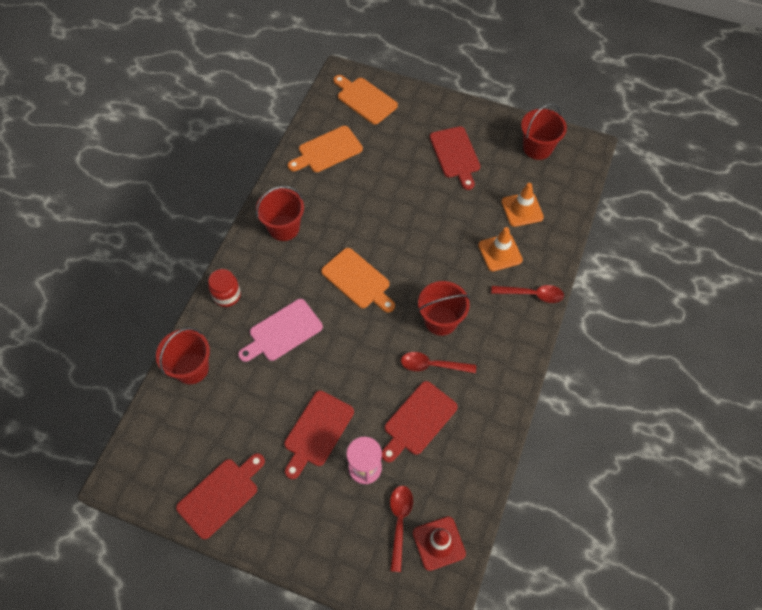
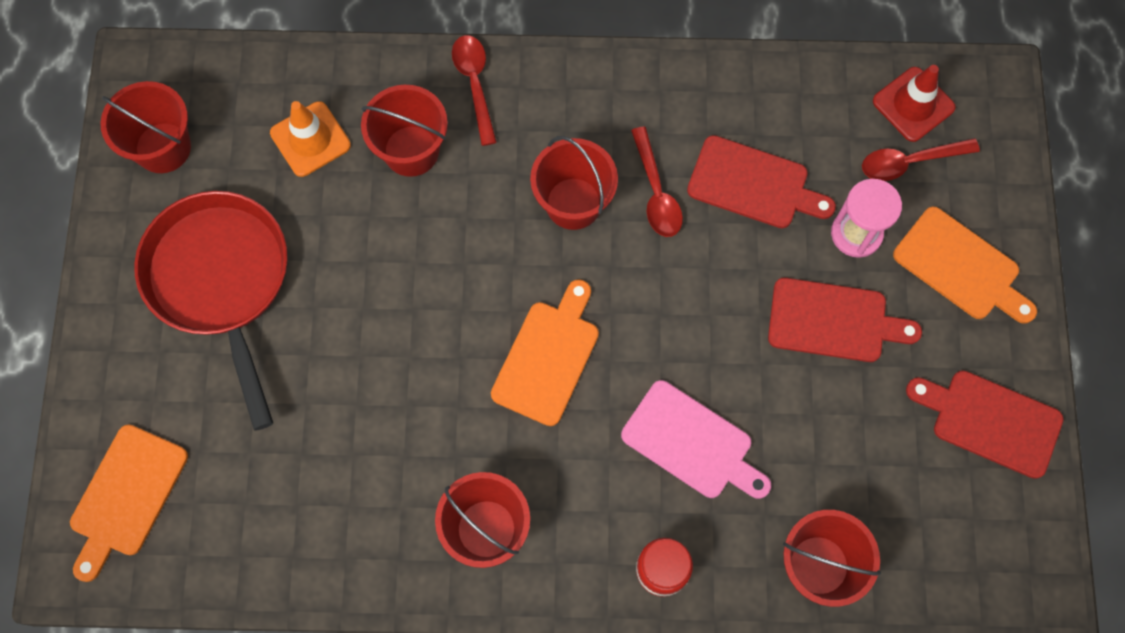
camera: 110 degrees left, 10 degrees up
orange cutting board [288,126,363,172] -> orange cutting board moved to [893,207,1037,324]
red cutting board [430,126,480,190] -> red pan [135,191,288,431]
orange traffic cone [478,227,523,271] -> red bucket [361,85,448,177]

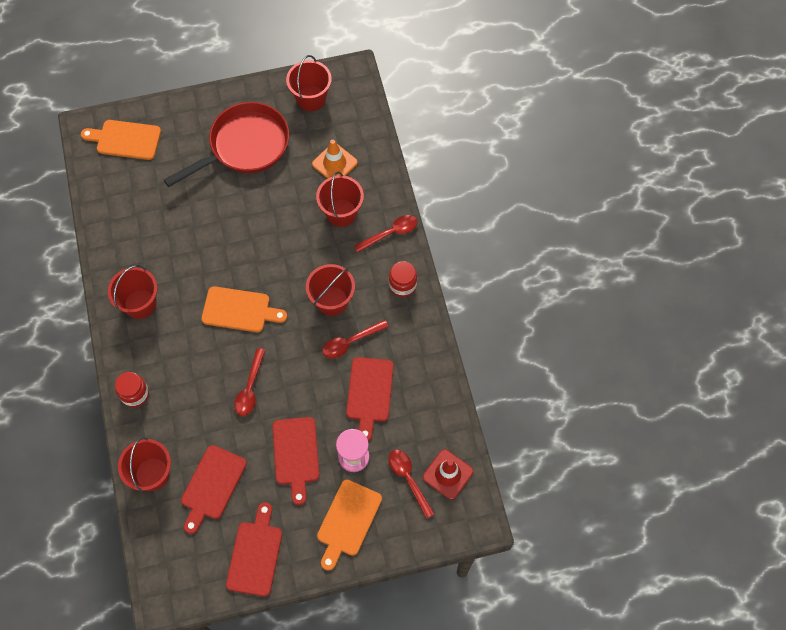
camera: 75 degrees right, 5 degrees down
pink cutting board [621,380,771,499] -> none
none -> red cutting board [181,445,247,534]
none -> red spoon [234,348,265,416]
none -> red jar [389,261,417,297]

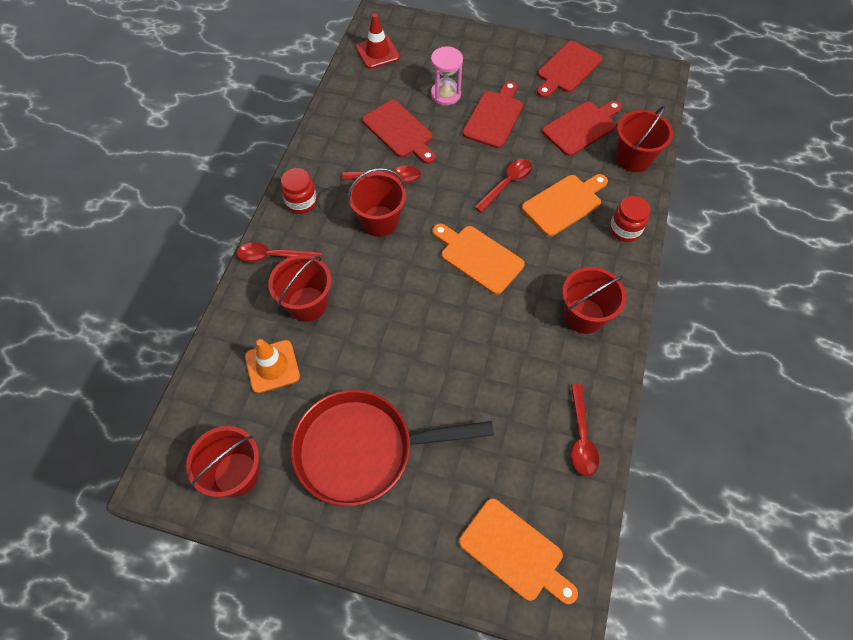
camera: 150 degrees left, 5 degrees down
orange cutting board [317,480,382,571] -> orange cutting board moved to [522,174,608,236]
red cutting board [346,357,394,441] -> red cutting board turned 105 degrees clockwise [362,100,436,164]
red spoon [388,450,434,519] -> red spoon moved to [571,384,599,477]

